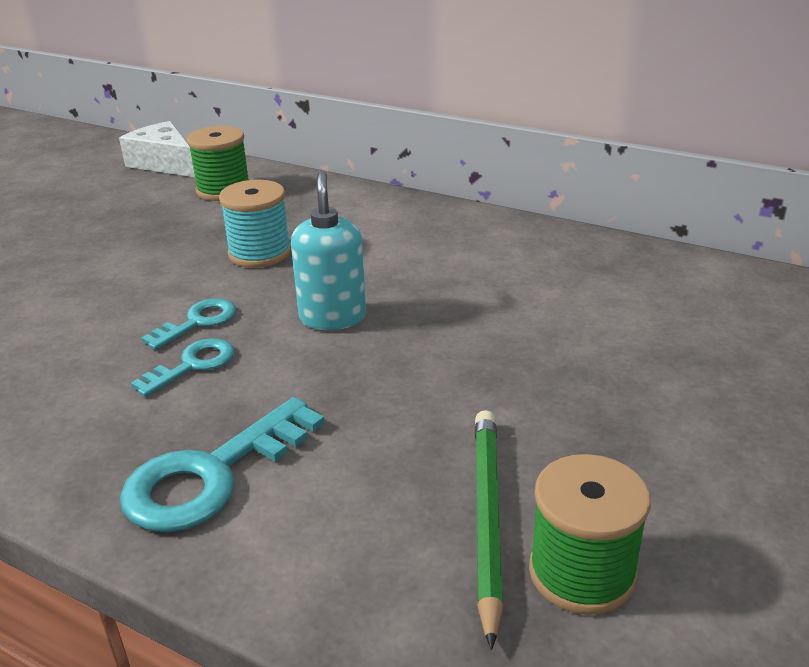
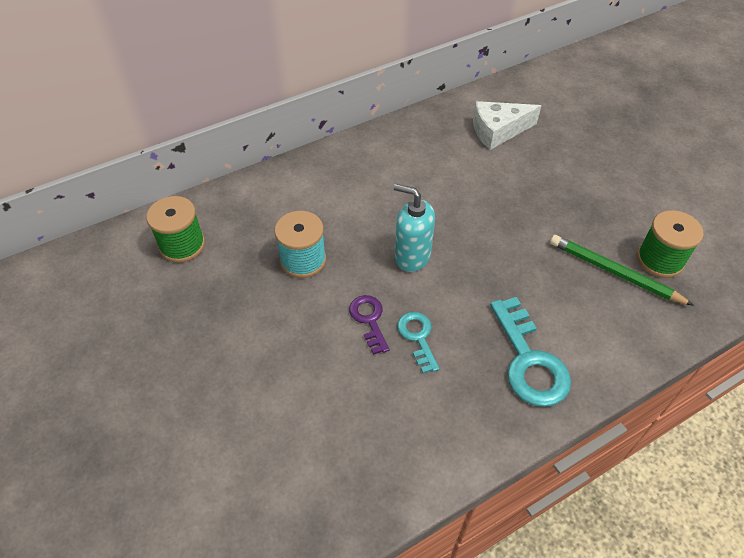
camera: 60 degrees left, 20 degrees up
white cheese [119,121,195,177] -> white cheese moved to [473,101,541,150]
turquoise key [141,298,236,350] -> purple key [349,295,390,355]

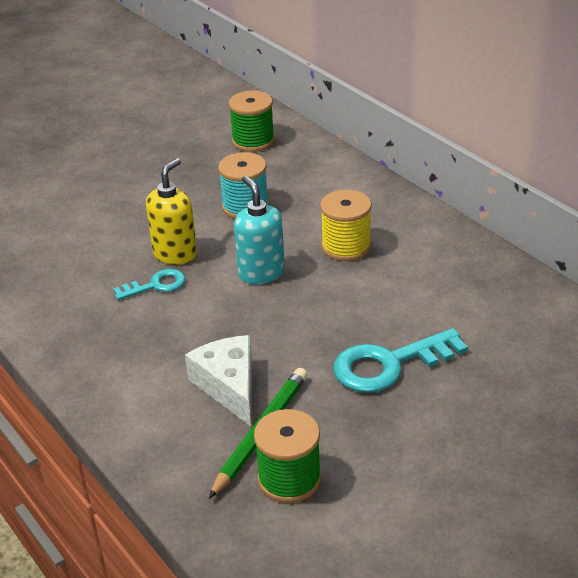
camera: 85 degrees right, 15 degrees down
purple key [349,295,390,355] -> yellow soap dispenser [146,158,197,265]
turquoise soap dispenser [394,184,435,272] -> turquoise soap dispenser turned 45 degrees counterclockwise [234,176,285,284]
white cheese [473,101,541,150] -> white cheese moved to [185,335,252,426]
turquoise key [490,297,571,407] -> turquoise key moved to [333,328,468,393]
none -> yellow spool [320,190,372,261]

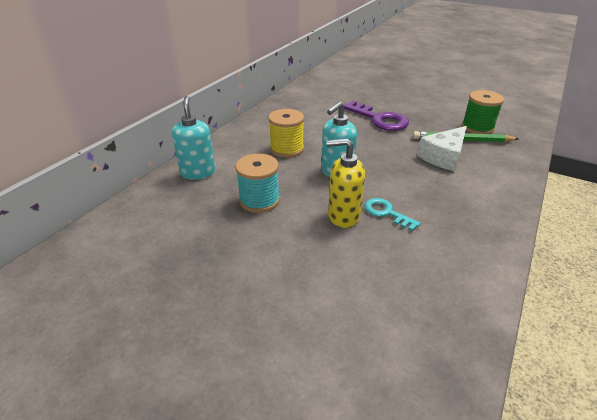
camera: 115 degrees left, 0 degrees up
green spool [229,90,275,152] -> none
turquoise key [333,328,468,393] -> purple key [343,101,409,131]
none -> turquoise soap dispenser [172,96,215,180]

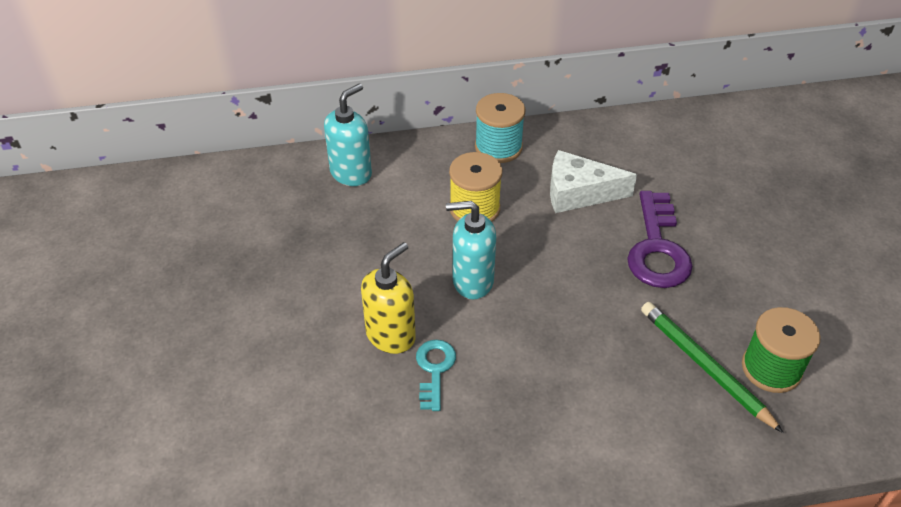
camera: 50 degrees right, 10 degrees up
turquoise spool [235,154,280,213] -> turquoise spool moved to [475,93,525,163]
yellow soap dispenser [326,138,365,228] -> yellow soap dispenser turned 75 degrees clockwise [361,242,416,354]
white cheese [417,126,467,171] -> white cheese moved to [550,150,637,213]

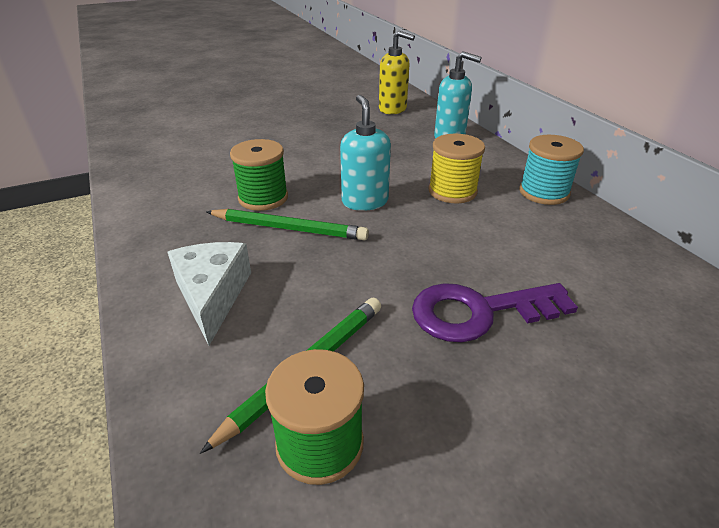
camera: 75 degrees right, 10 degrees down
yellow soap dispenser [361,242,416,354] -> yellow soap dispenser moved to [379,31,415,114]
turquoise key [416,340,456,411] -> green spool [230,139,288,211]
white cheese [550,150,637,213] -> white cheese moved to [168,242,251,346]
none -> green pencil [206,209,369,241]

